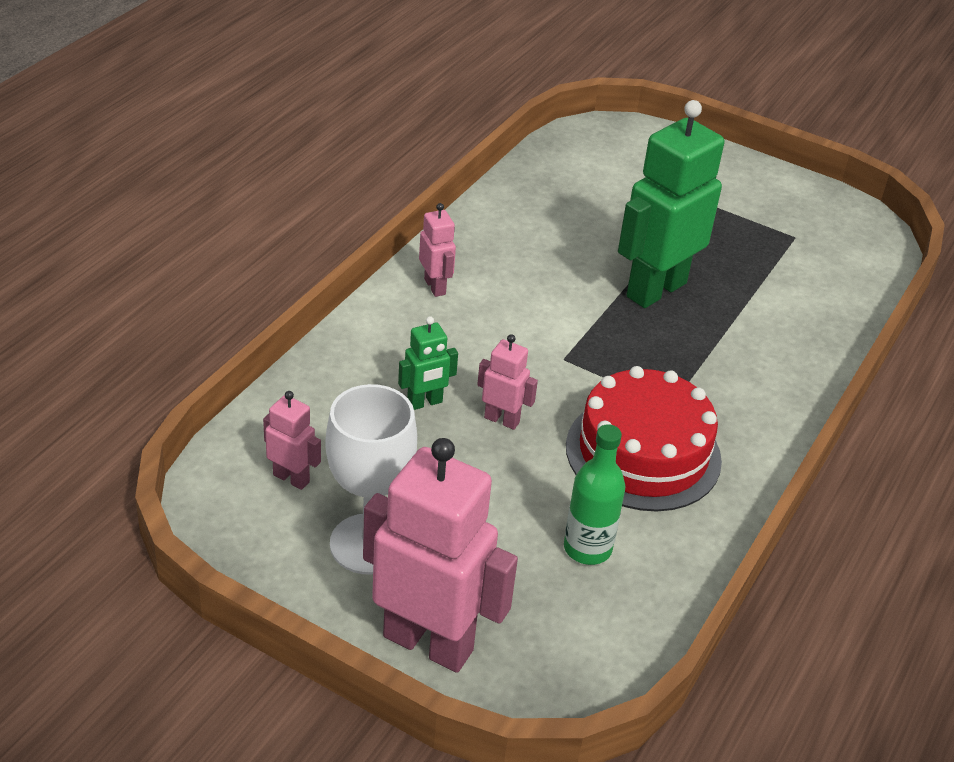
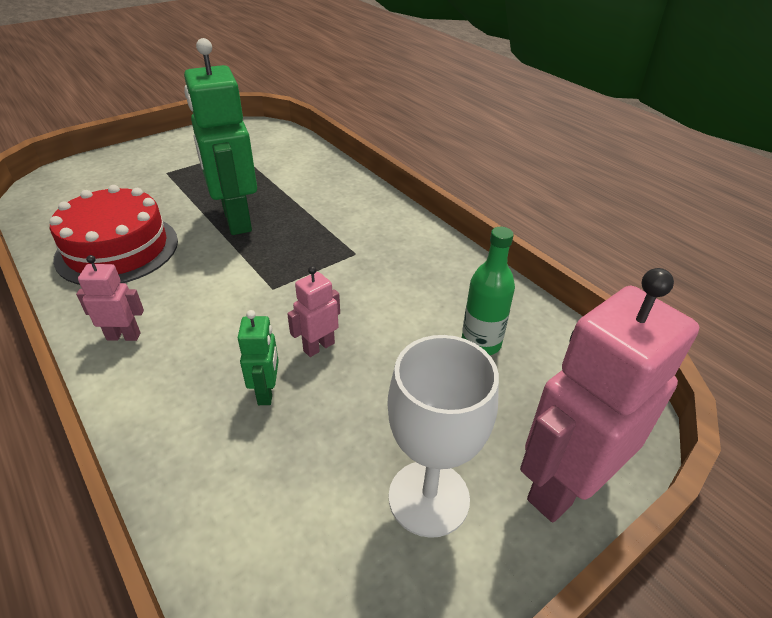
camera: 65 degrees left, 0 degrees up
pink robot [263,391,321,490] -> none
red cake [566,366,722,511] -> red cake moved to [49,185,178,285]

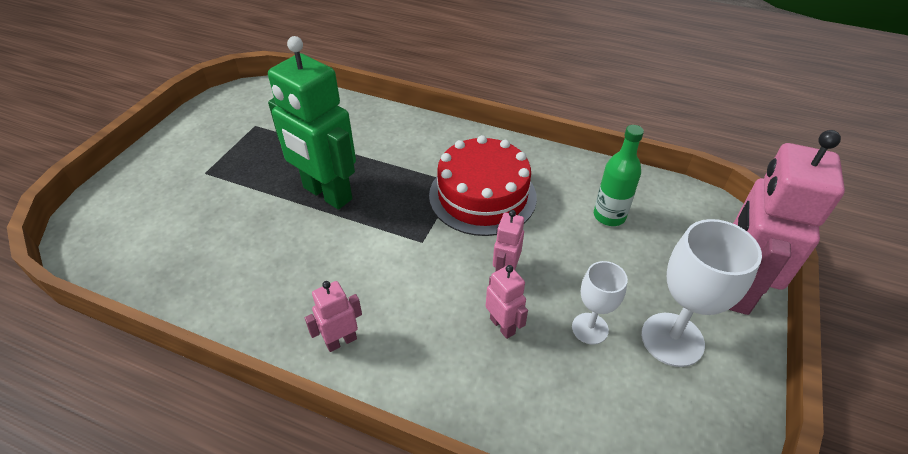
camera: 30 degrees left, 5 degrees up
red cake [49,185,178,285] -> red cake moved to [429,135,537,236]
green robot [238,310,279,405] -> pink robot [486,265,528,339]
none -> white goblet [572,261,628,344]

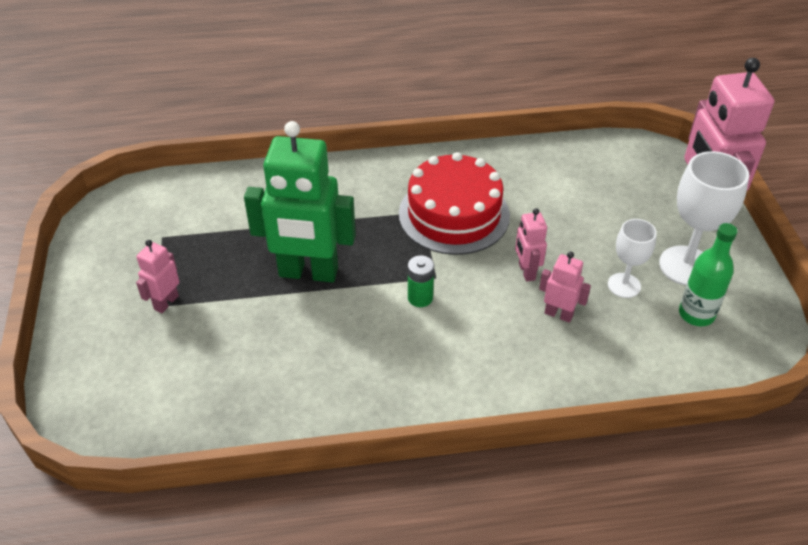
camera: 30 degrees left, 0 degrees up
pink robot [305,281,362,352] -> pink robot moved to [136,240,180,313]
green bottle [594,125,644,226] -> green bottle moved to [679,223,738,326]
none -> green battery [408,256,434,307]

